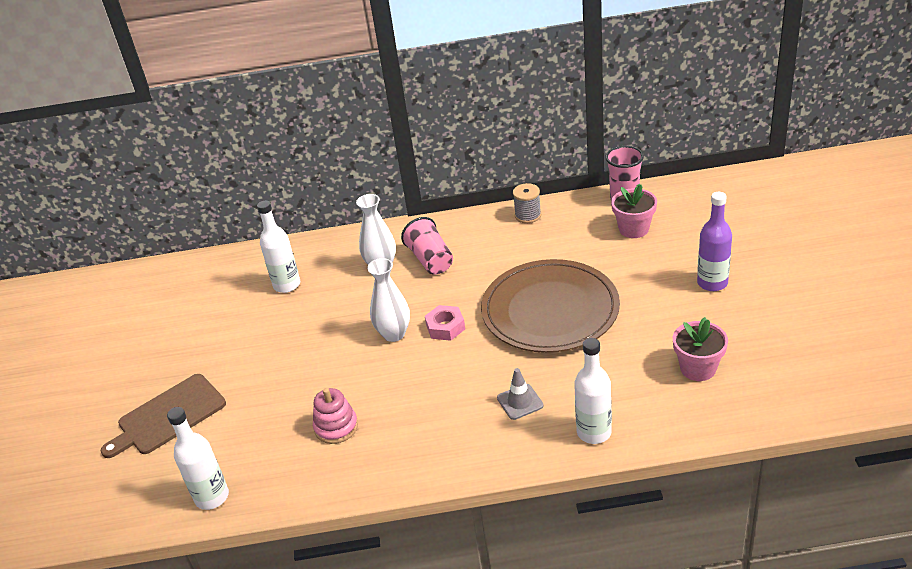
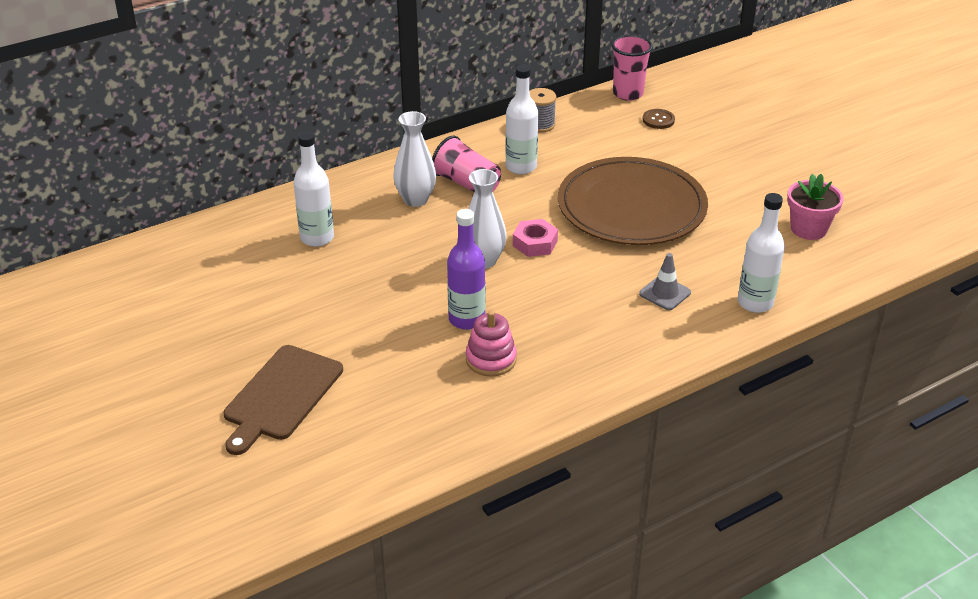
camera: 30 degrees left, 0 degrees up
white bottle [167,407,229,510] -> white bottle moved to [505,65,538,175]
pink flower pot [611,184,657,238] -> brown button [643,109,675,129]
purple bottle [697,192,732,291] -> purple bottle moved to [447,209,486,330]

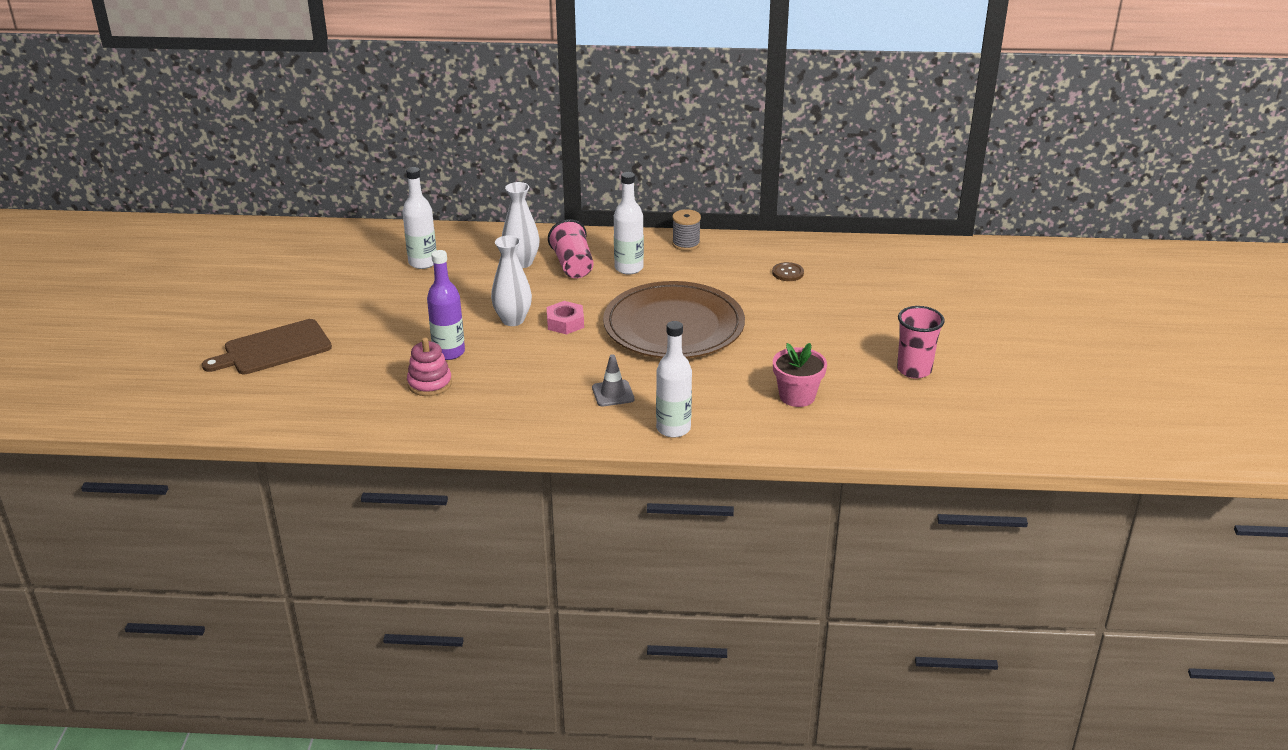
camera: 35 degrees right, 5 degrees down
pink cup [612,35,653,101] -> pink cup moved to [897,306,945,379]

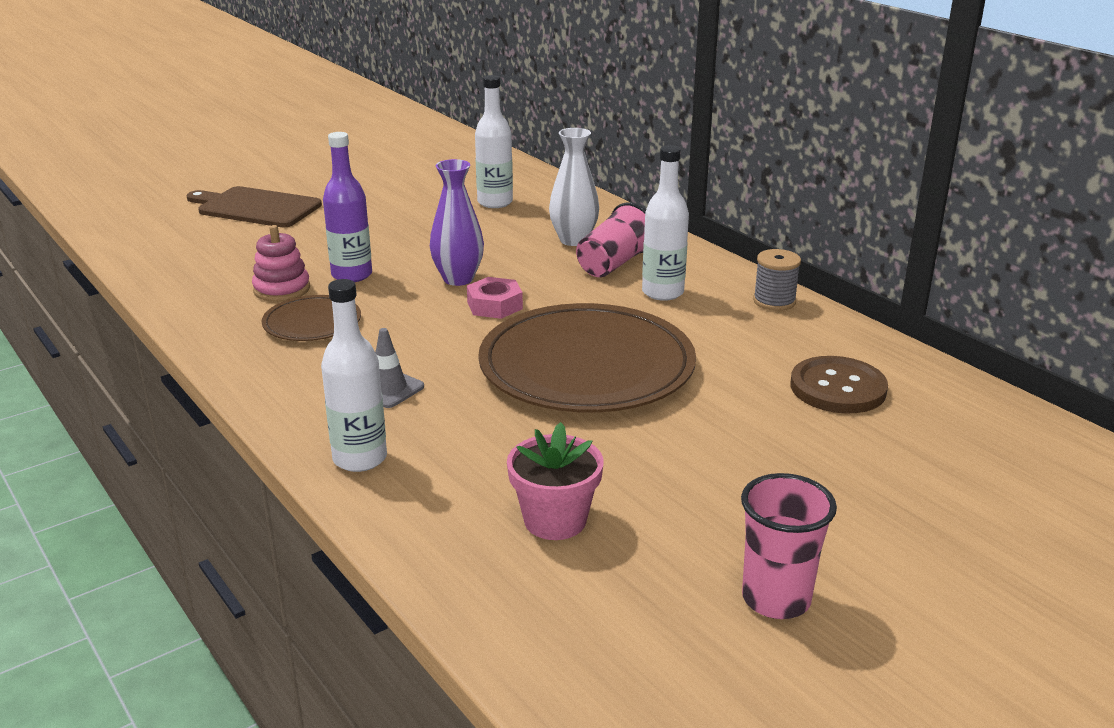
camera: 50 degrees right, 5 degrees down
white vase [491,235,532,326] -> purple vase [430,159,484,286]
brown button [772,262,804,281] -> brown button [791,356,888,413], size x1.79
none -> brown plate [261,295,361,341]

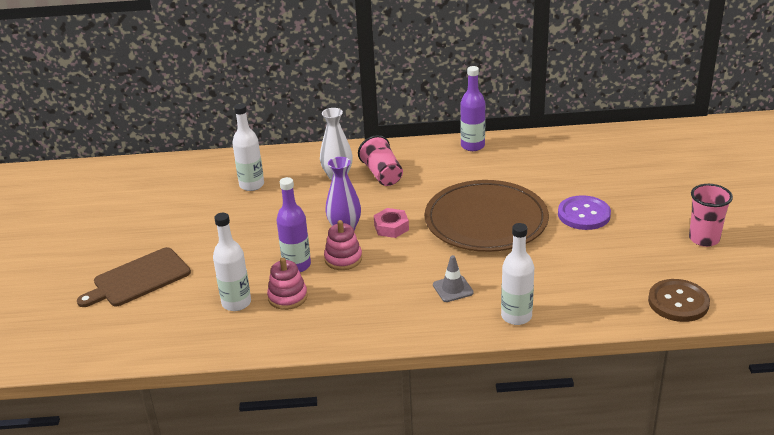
camera: 55 degrees left, 5 degrees up
brown plate [261,295,361,341] -> none
pink flower pot [507,422,604,540] -> none
white bottle [642,145,689,301] -> white bottle moved to [213,213,251,311]
grey spool [753,249,801,311] -> purple bottle [460,66,485,151]
brown button [791,356,888,413] -> brown button moved to [648,279,710,322]
none -> pink stacking toy [324,220,362,270]
none -> purple button [558,195,611,230]

